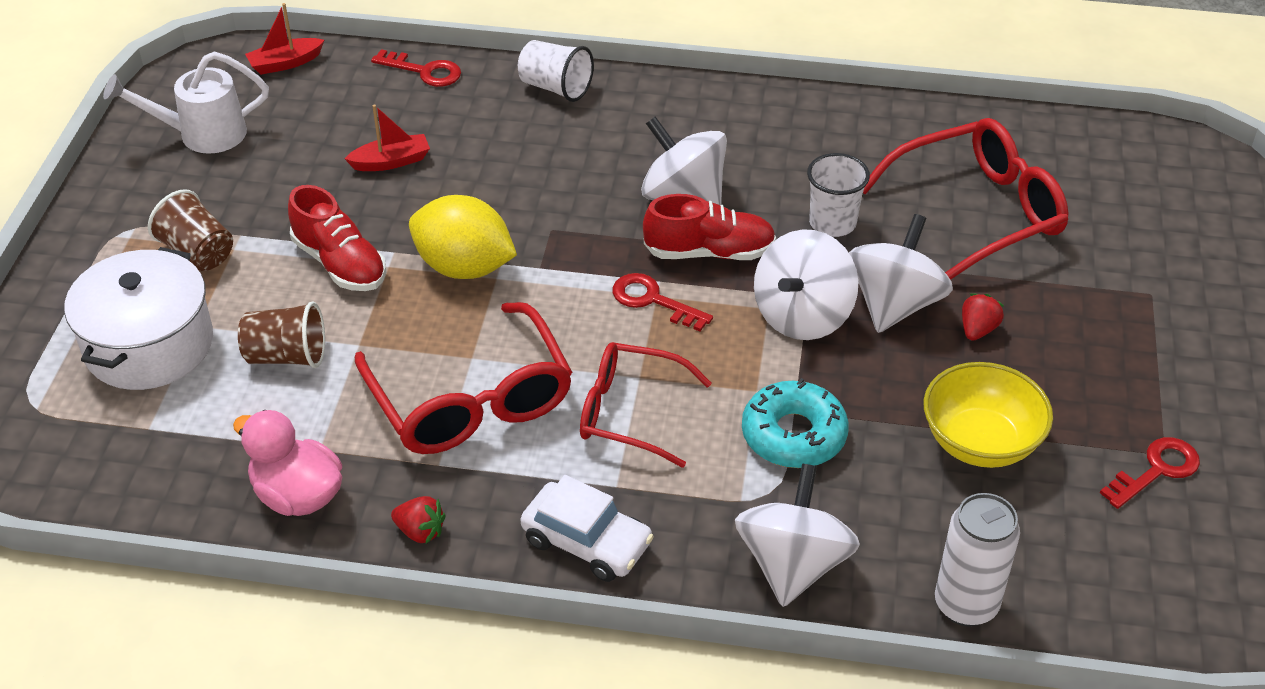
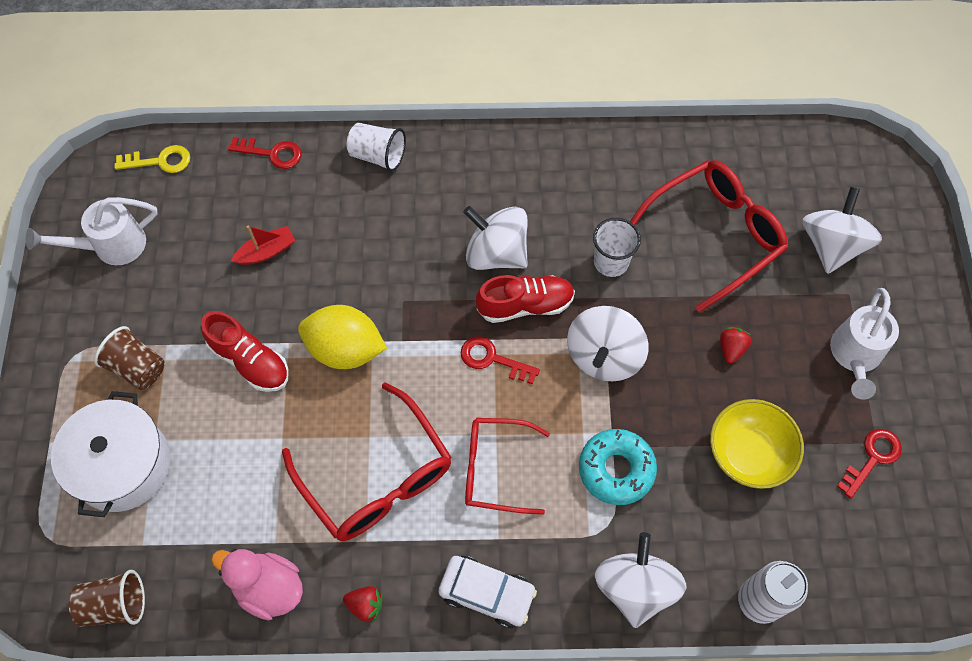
camera: 10 degrees left, 20 degrees up
brown cup [238,301,325,368] -> brown cup moved to [69,570,145,627]
red boat [245,3,324,75] -> yellow key [115,145,190,173]
white spinning top [849,214,953,333] -> white spinning top moved to [803,187,882,274]
none -> white watering can [830,288,899,400]

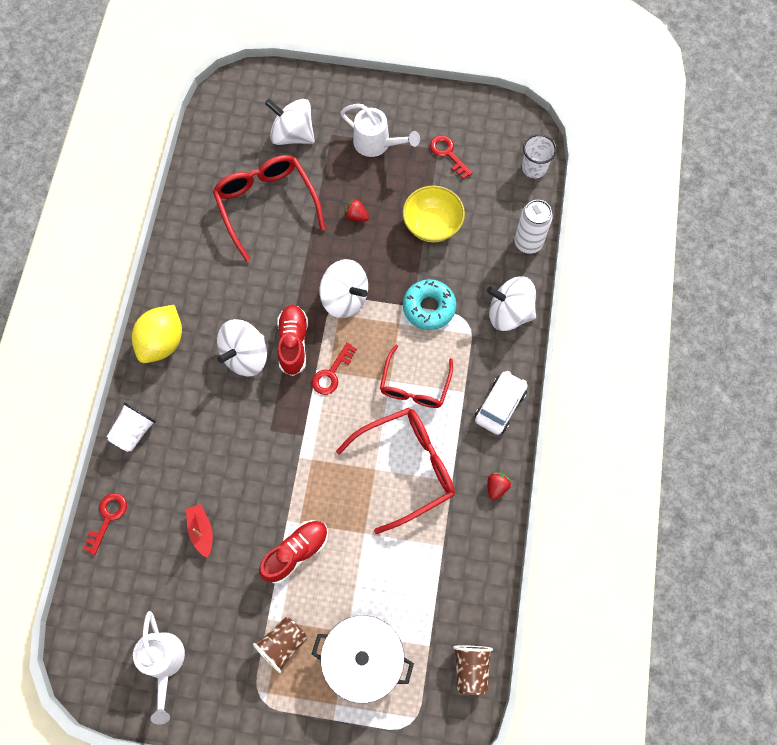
camera: 80 degrees left, 5 degrees up
yellow key [115,145,190,173] -> none
pink duck [211,549,303,620] -> none
yellow lemon [298,305,387,369] -> yellow lemon moved to [132,305,182,363]
white cup [593,218,641,277] -> white cup moved to [522,134,557,178]

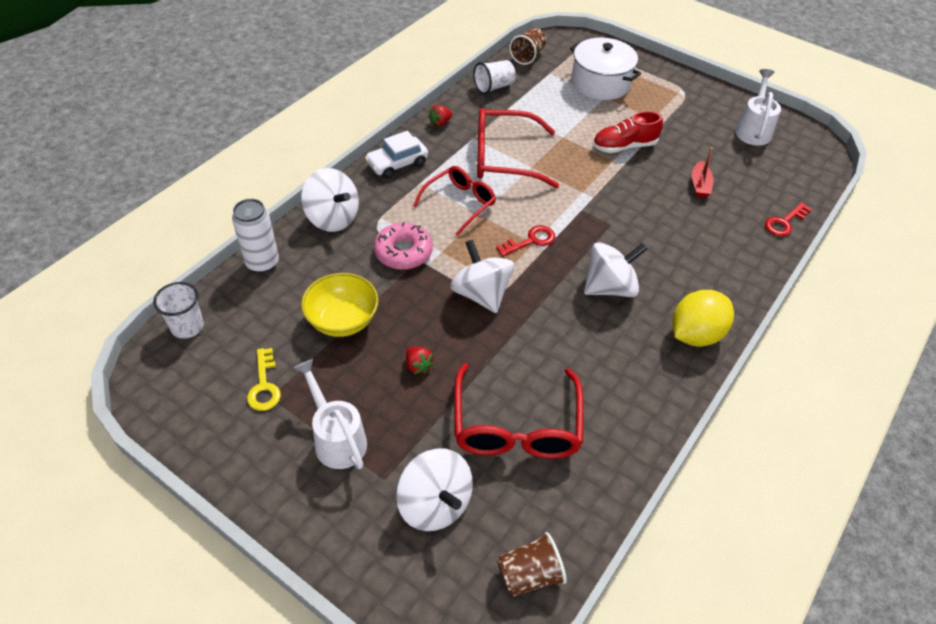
camera: 155 degrees left, 20 degrees down
white cup [107,402,156,452] -> white cup moved to [473,60,516,94]
brown cup [253,617,307,673] -> brown cup moved to [497,532,567,597]
red shoe [277,305,308,376] -> none
turquoise donut [403,279,456,330] -> pink donut [374,222,433,270]
red key [430,135,473,179] -> yellow key [247,348,281,411]

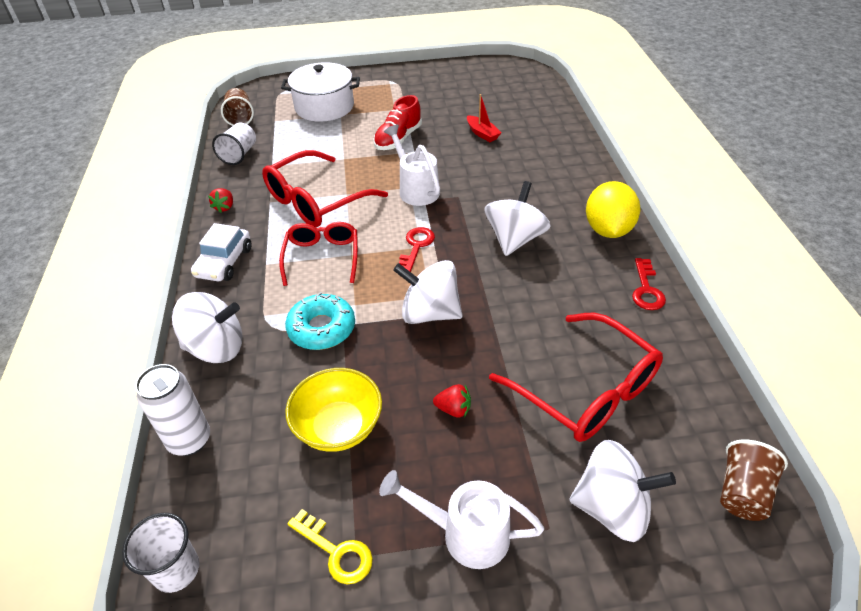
camera: 40 degrees left, 5 degrees down
pink donut [374,222,433,270] -> turquoise donut [285,292,355,350]
white watering can [735,69,781,146] -> white watering can moved to [384,125,440,206]
red key [765,202,812,237] -> red key moved to [632,258,666,310]

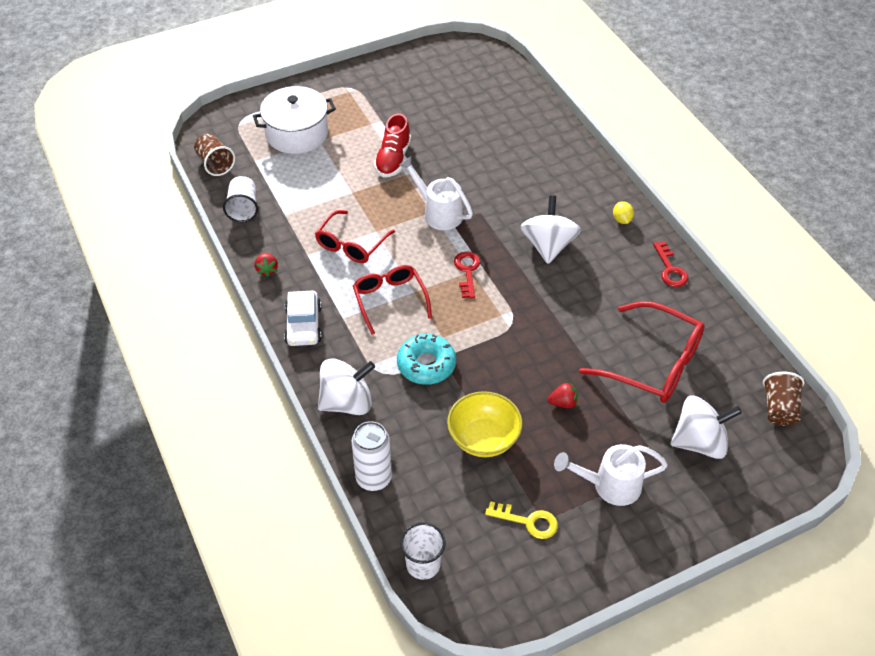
camera: 20 degrees left, 5 degrees up
red glasses [262,150,388,227] -> red glasses [315,210,395,263], size x0.66
white spinning top [393,260,463,324] -> none
red boat [467,94,502,142] -> none
yellow lemon [586,181,640,238] -> yellow lemon [613,201,634,224], size x0.45

